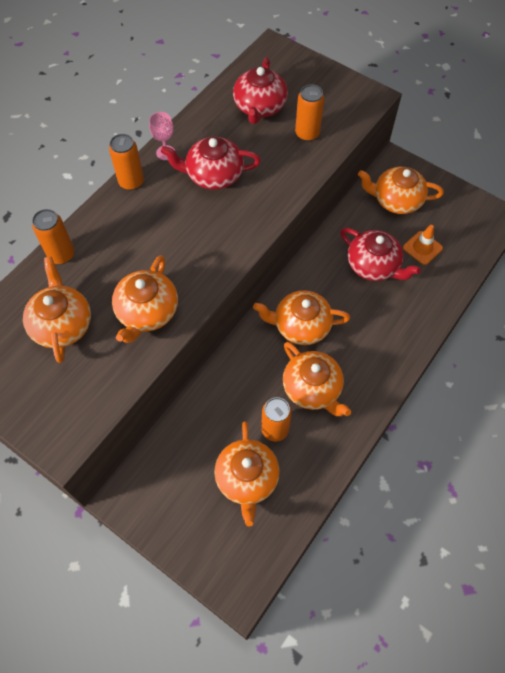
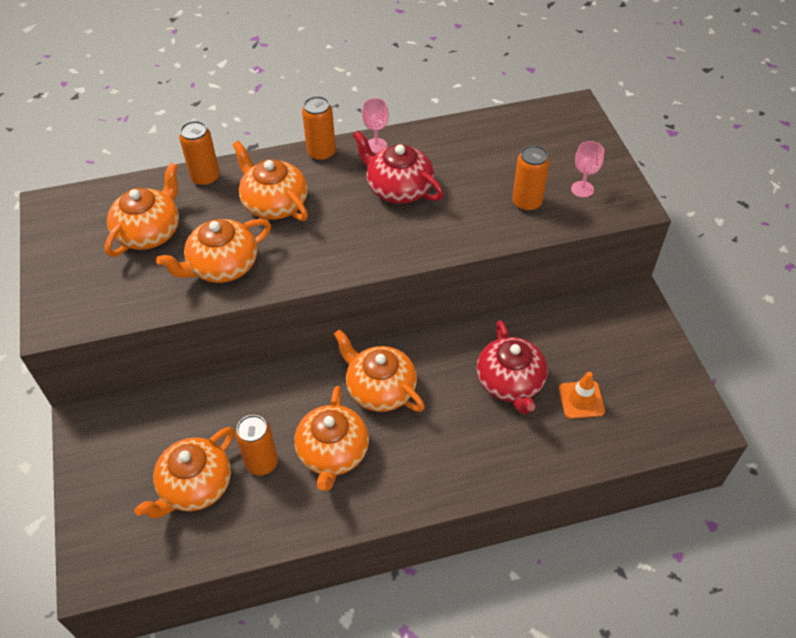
camera: 40 degrees right, 10 degrees down
red teapot [233,57,288,124] -> none
orange teapot [358,167,444,214] -> orange teapot moved to [232,141,308,221]
none -> pink goblet [571,141,604,198]

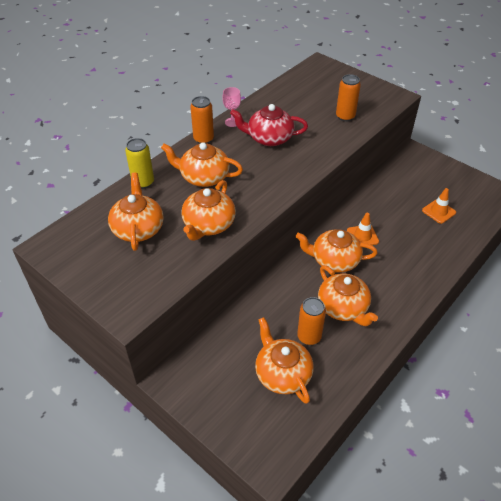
camera: 35 degrees left, 5 degrees down
orange teapot [135,427,234,518] -> orange teapot turned 150 degrees clockwise [255,317,313,404]
orange can [179,121,220,187] -> yellow can [125,138,154,189]
red teapot [477,321,548,414] -> none
pink goblet [571,141,604,198] -> none
none -> orange traffic cone [347,213,379,245]

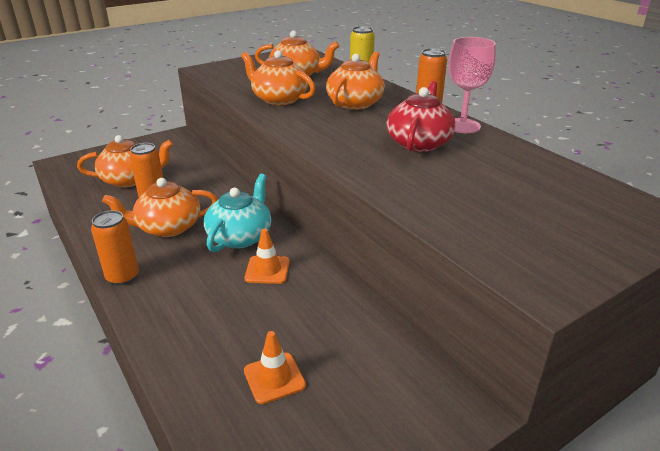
camera: 105 degrees right, 15 degrees down
pink goblet [222,87,241,127] -> pink goblet [449,37,496,133], size x1.66
orange teapot [296,229,378,273] -> turquoise teapot [204,174,271,252]
orange can [336,74,361,121] -> orange can moved to [91,210,139,286]

